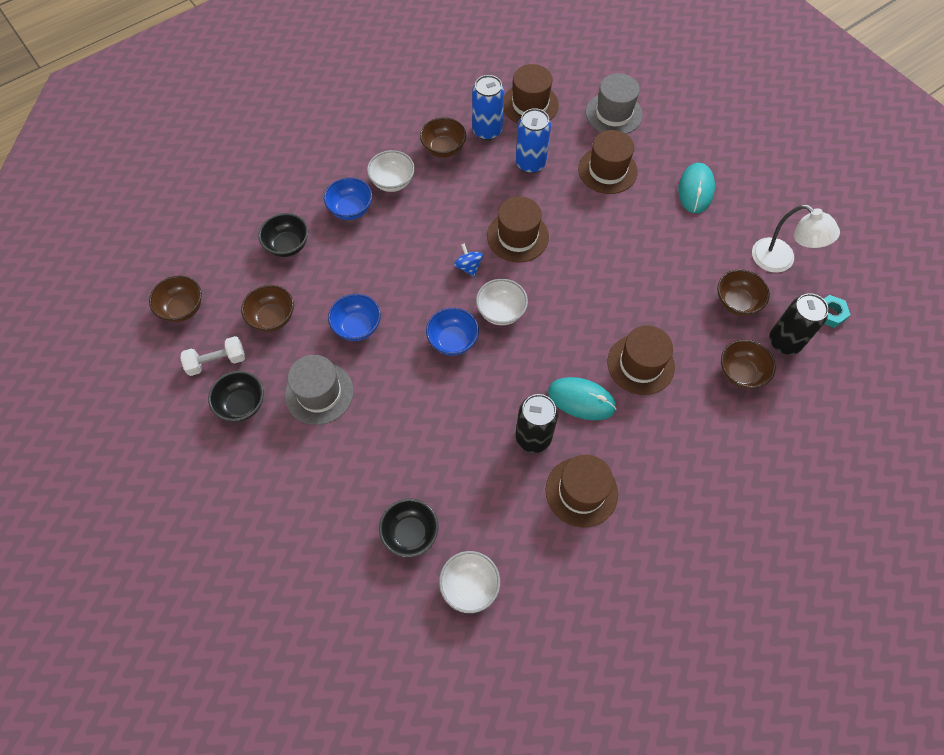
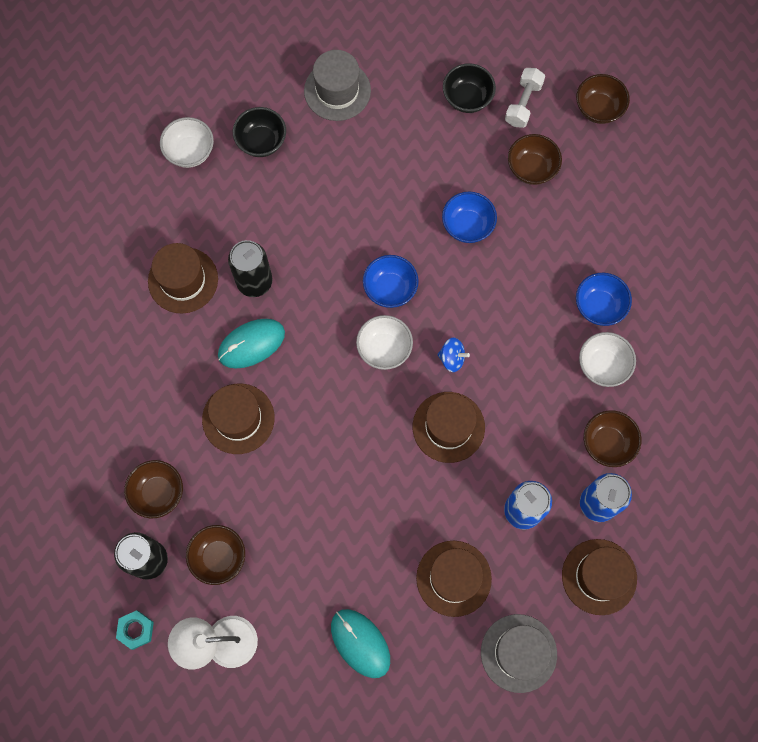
camera: 130 degrees right, 10 degrees up
black bowl [258,213,308,257] -> none
grey hat [285,355,354,425] -> grey hat moved to [304,50,371,121]

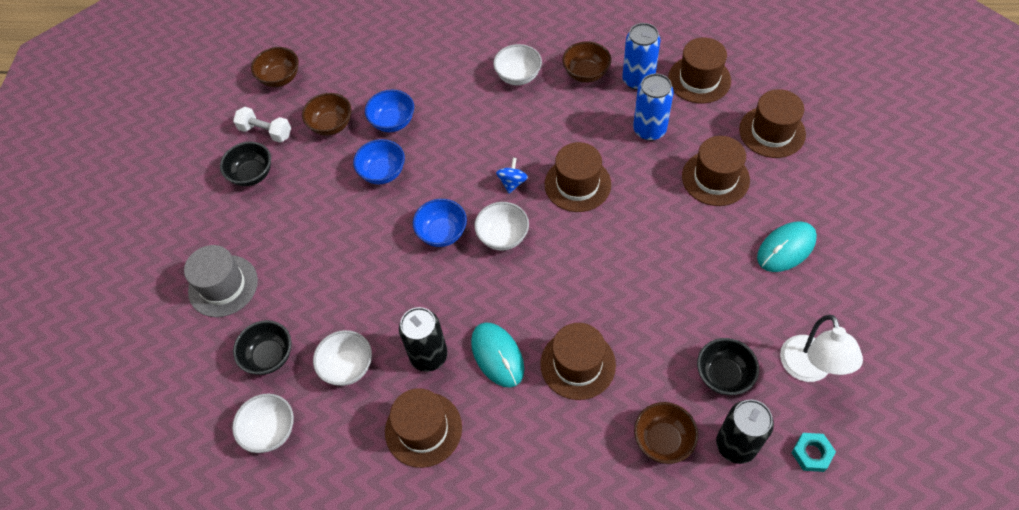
camera: 85 degrees left, 15 degrees down
brown bowl [186,525,245,585] -> black bowl [697,338,759,395]
grey hat [481,614,557,693] -> brown hat [739,89,806,158]
blue bowl [576,273,632,326] -> blue bowl moved to [365,90,414,132]
none -> white bowl [313,330,372,386]

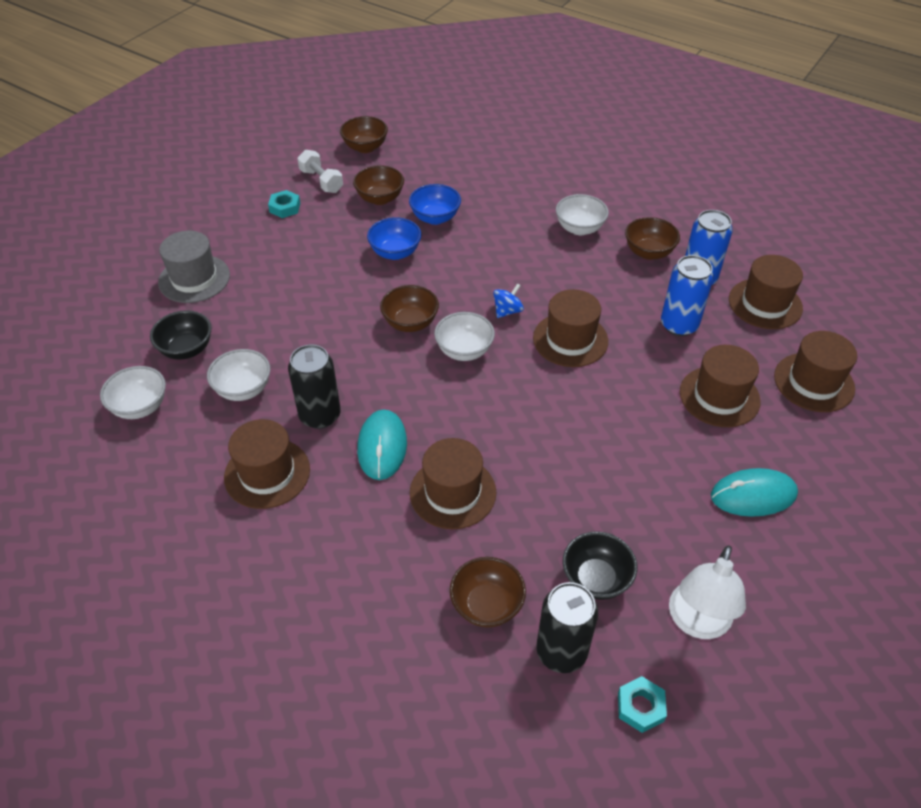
camera: 25 degrees right, 10 degrees down
black bowl [220,141,271,186] -> turquoise nut [268,190,300,218]
blue bowl [413,199,467,247] -> brown bowl [380,285,439,332]

